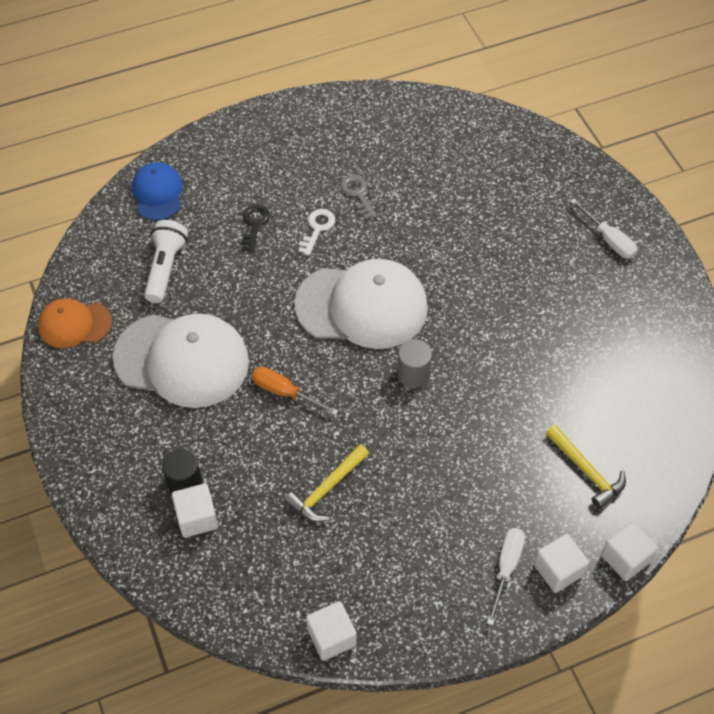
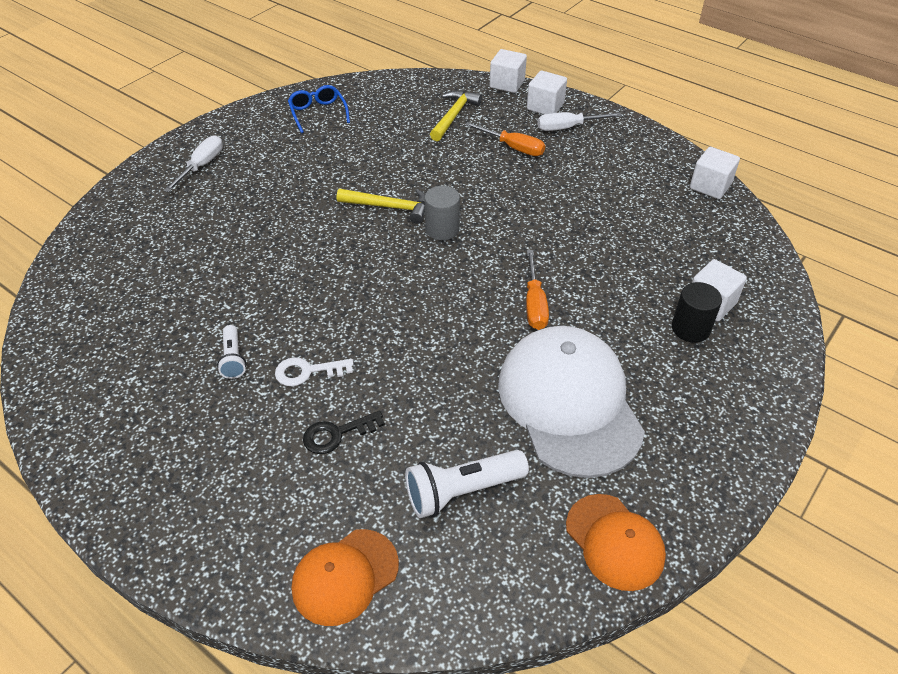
camera: 120 degrees left, 10 degrees down
blue cap [132,162,183,220] -> orange cap [292,529,399,626]
yellow hammer [284,444,369,522] -> yellow hammer moved to [337,189,425,224]
white cap [294,259,428,349] -> none
grey key [340,175,377,220] -> white flashlight [217,325,246,379]
none -> blue glasses [288,85,350,133]
none -> orange screwdriver [465,122,545,156]

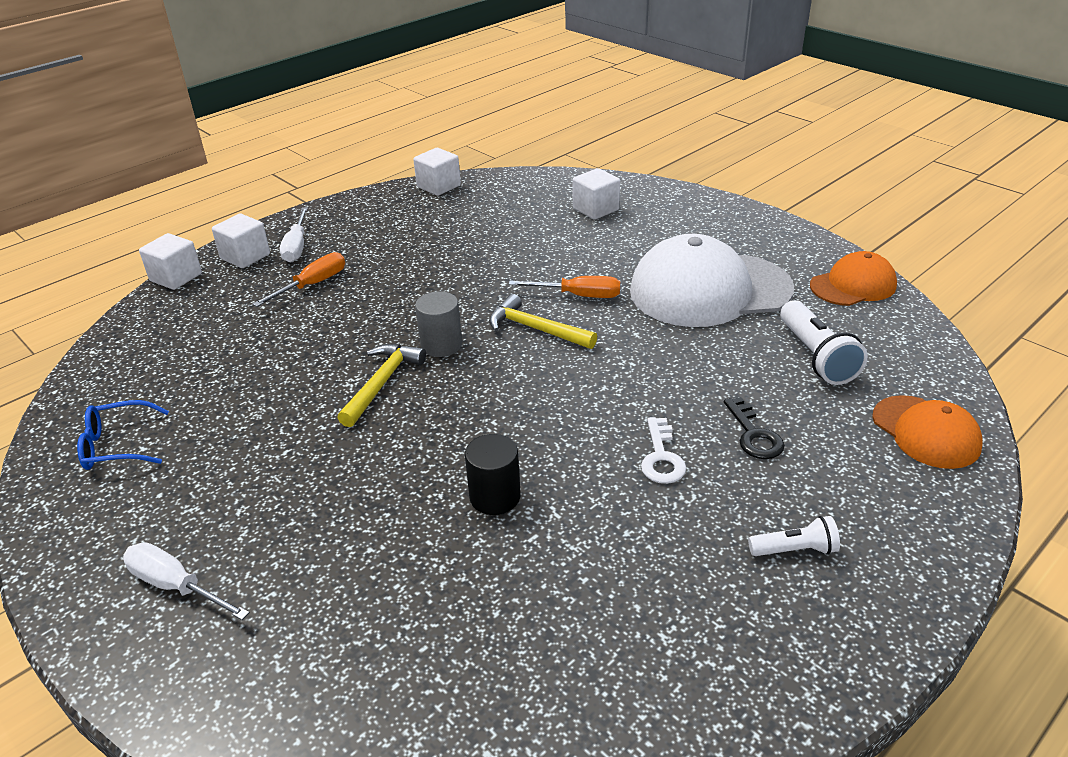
camera: 80 degrees left, 10 degrees down
white flashlight [217,325,246,379] -> white flashlight moved to [748,516,840,556]
yellow hammer [430,90,482,141] -> yellow hammer moved to [489,294,597,349]
black cylinder [672,282,722,343] -> black cylinder moved to [465,434,521,515]

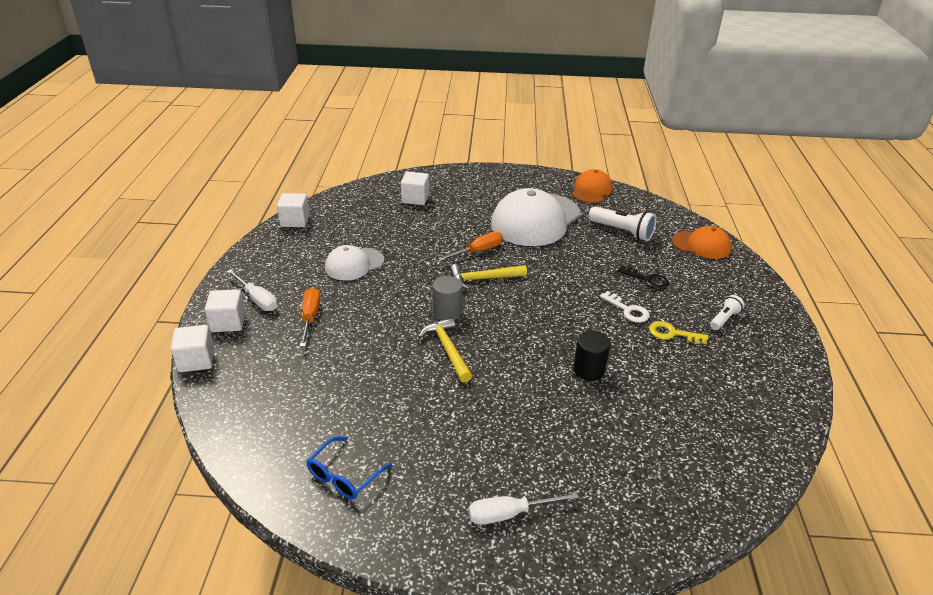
camera: 45 degrees left, 0 degrees up
none -> white cap [325,245,384,281]
none -> yellow key [649,321,708,344]

